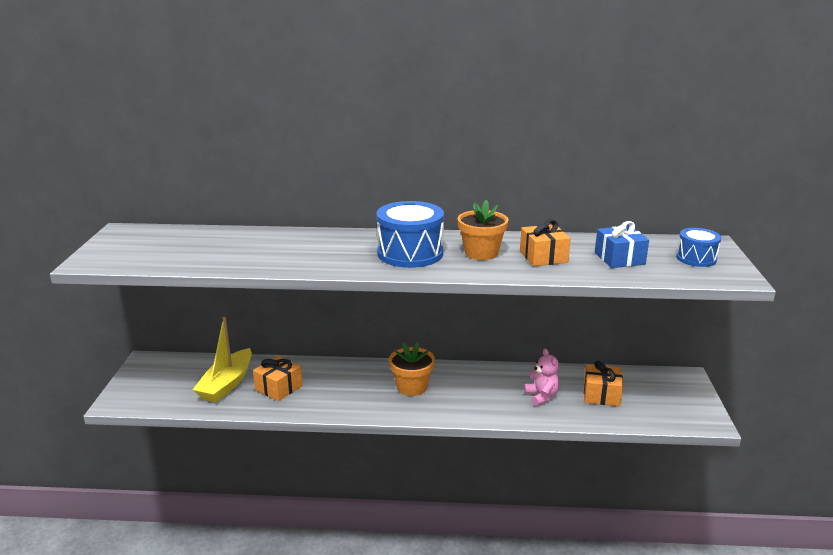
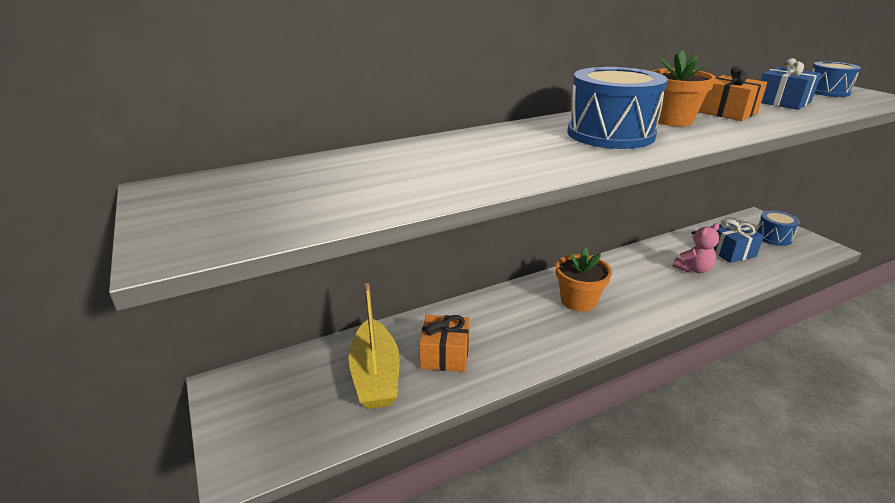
camera: 30 degrees left, 5 degrees up
pink teddy bear [524,349,560,406] -> pink teddy bear turned 105 degrees clockwise [673,223,719,273]
orange gift [584,361,623,406] -> blue gift [711,219,764,263]
none -> blue drum [756,210,800,246]

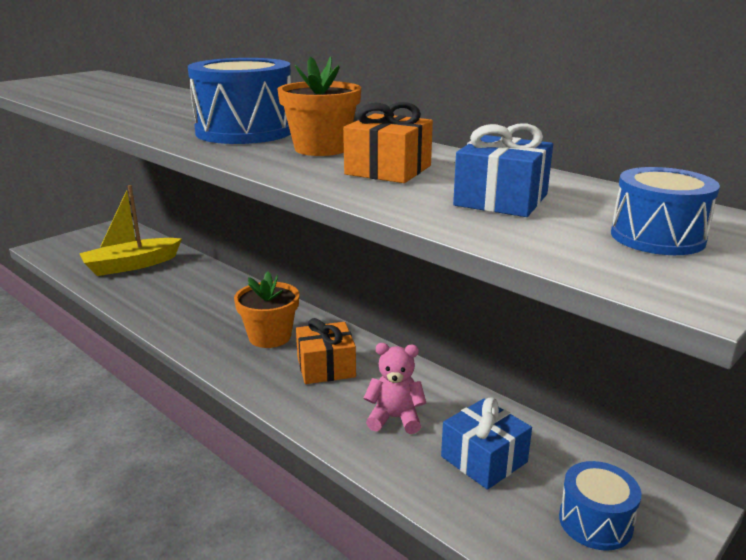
camera: 70 degrees right, 5 degrees down
orange gift [419,315,470,372] -> orange gift moved to [296,318,356,384]
pink teddy bear [673,223,719,273] -> pink teddy bear turned 150 degrees clockwise [364,343,426,434]

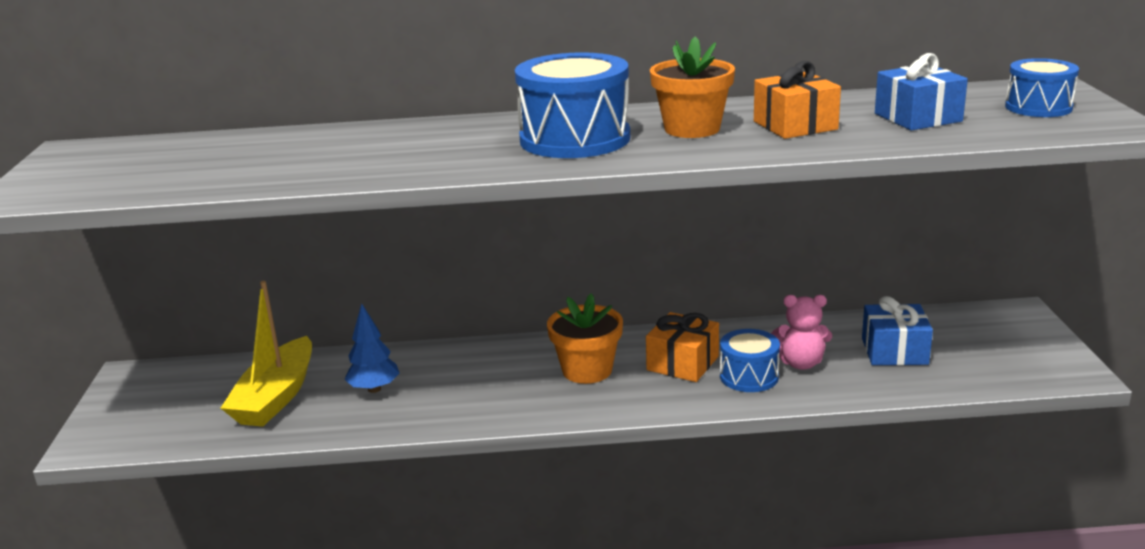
camera: 45 degrees left, 0 degrees up
pink teddy bear [364,343,426,434] -> pink teddy bear turned 135 degrees counterclockwise [771,295,832,370]
blue drum [559,461,641,550] -> blue drum moved to [720,329,780,392]
none -> blue tree [344,303,400,393]

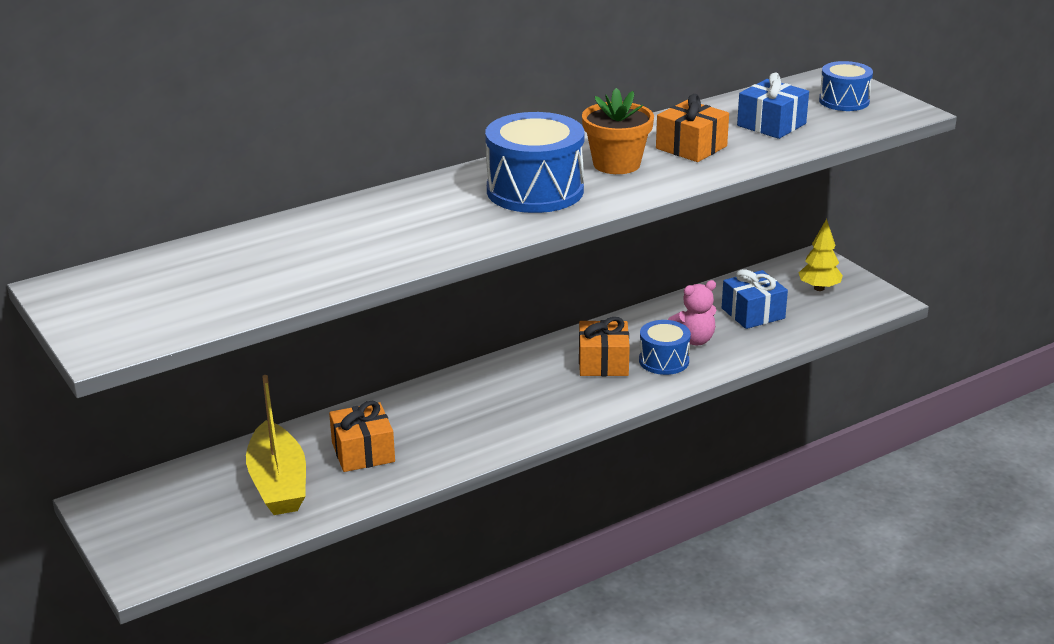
camera: 30 degrees left, 5 degrees up
blue tree [344,303,400,393] -> orange gift [329,401,395,472]
orange flower pot [547,293,623,384] -> none
none -> yellow tree [799,219,843,291]

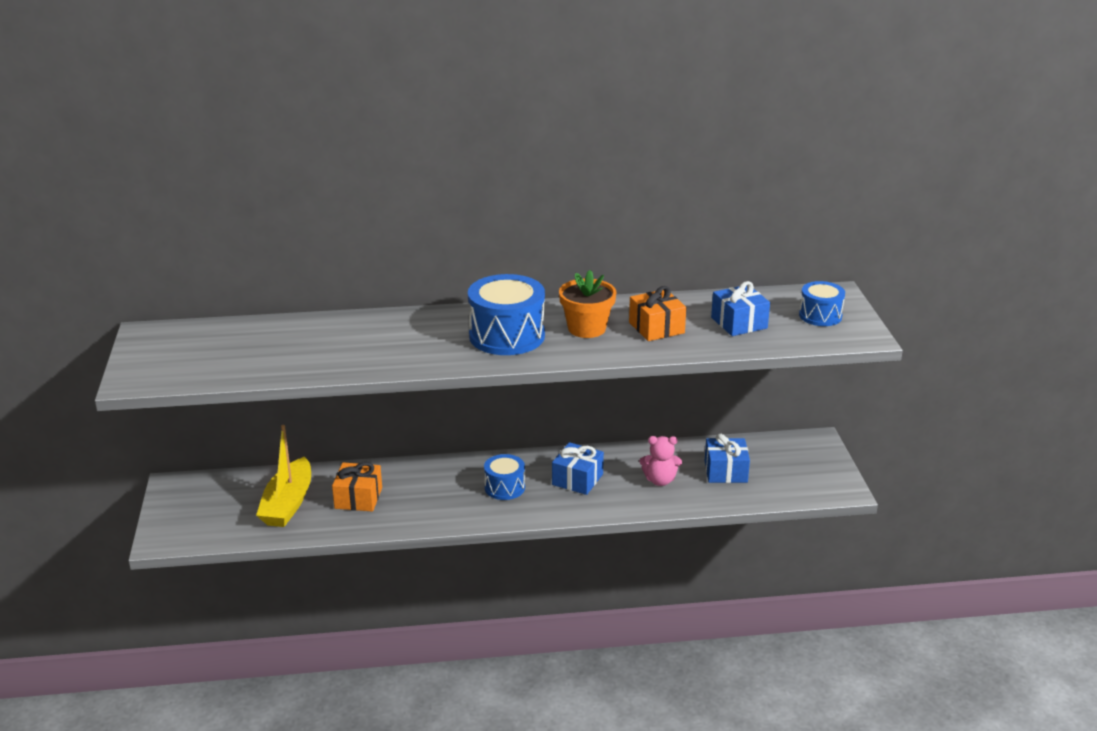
camera: 25 degrees right, 0 degrees up
orange gift [579,317,630,376] -> blue gift [552,442,604,495]
blue drum [639,320,691,375] -> blue drum moved to [484,454,525,500]
yellow tree [799,219,843,291] -> none

